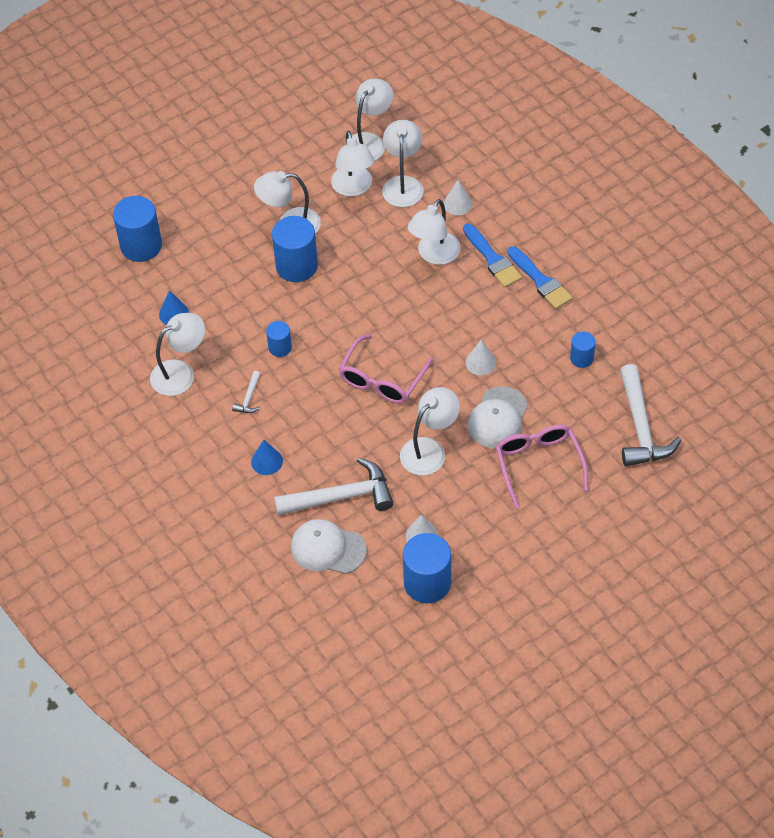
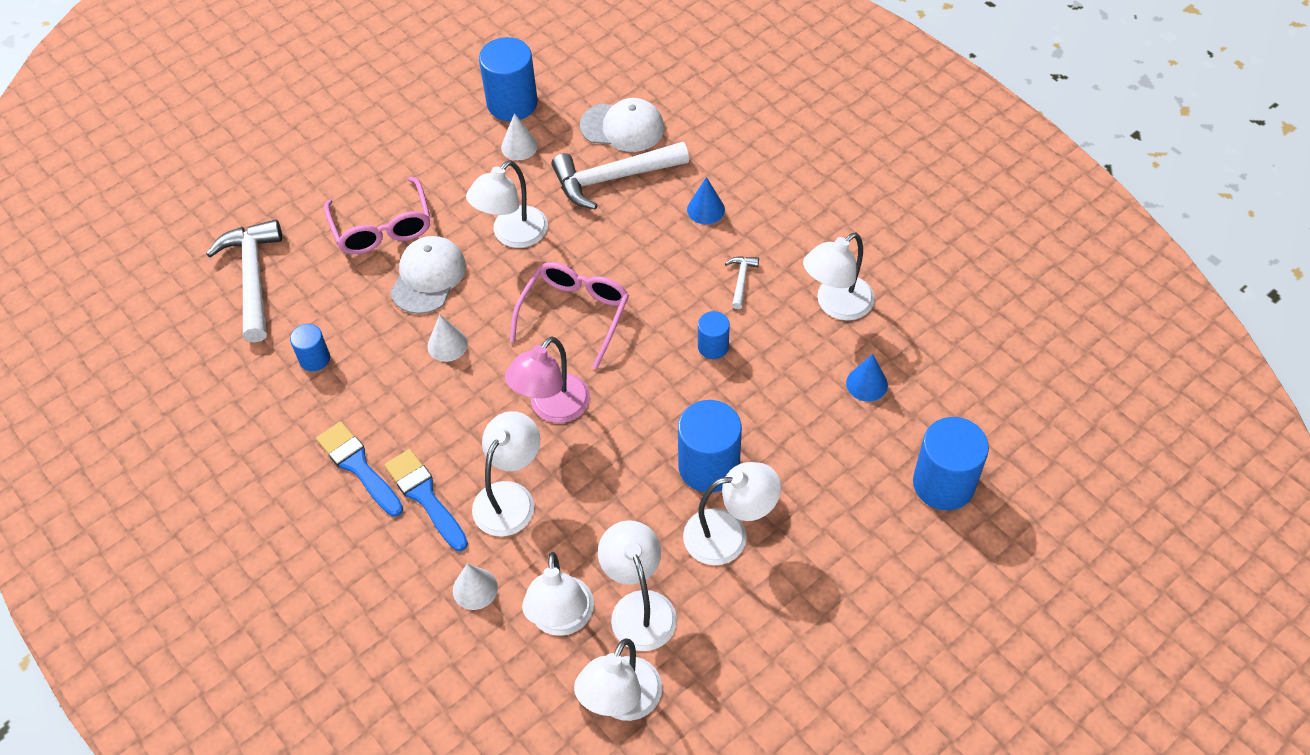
camera: 175 degrees right, 0 degrees up
none -> pink lamp [505,336,590,423]

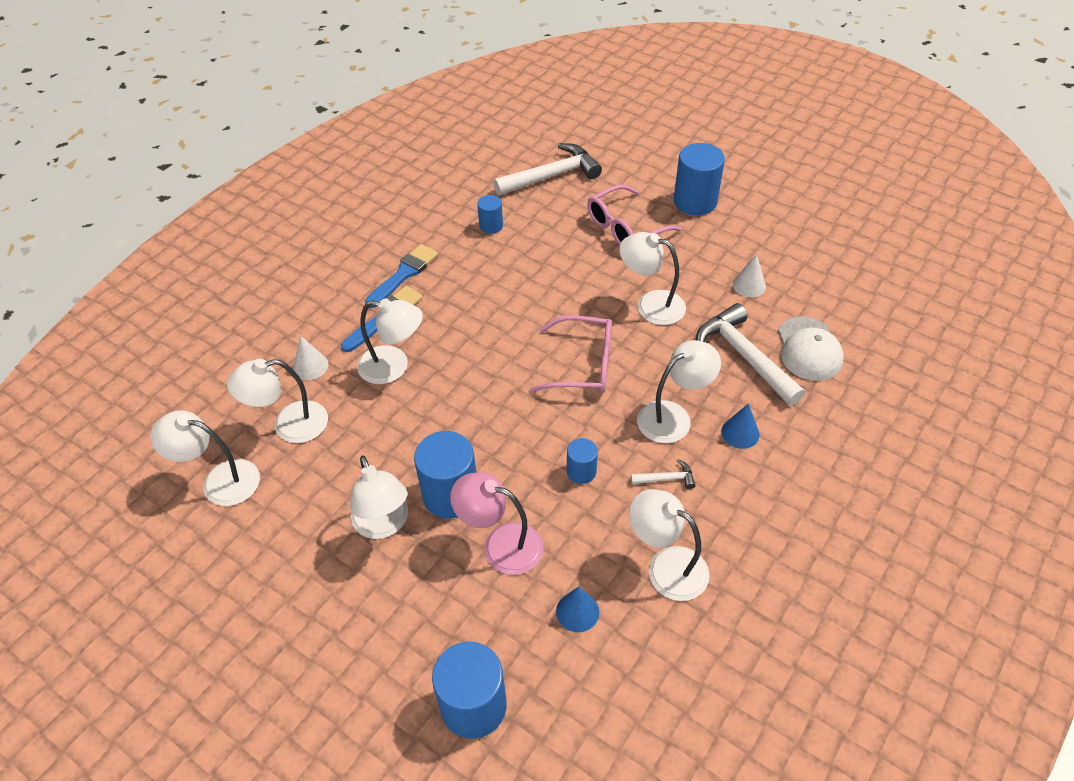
camera: 75 degrees right, 5 degrees down
white cap [390,236,466,314] -> none
white cone [427,314,468,362] -> none
blue cylinder [479,37,538,121] -> blue cylinder moved to [674,143,725,216]
pink lamp [505,336,590,423] -> pink lamp moved to [450,472,543,575]
white lamp [598,520,677,651] -> white lamp moved to [637,340,721,443]

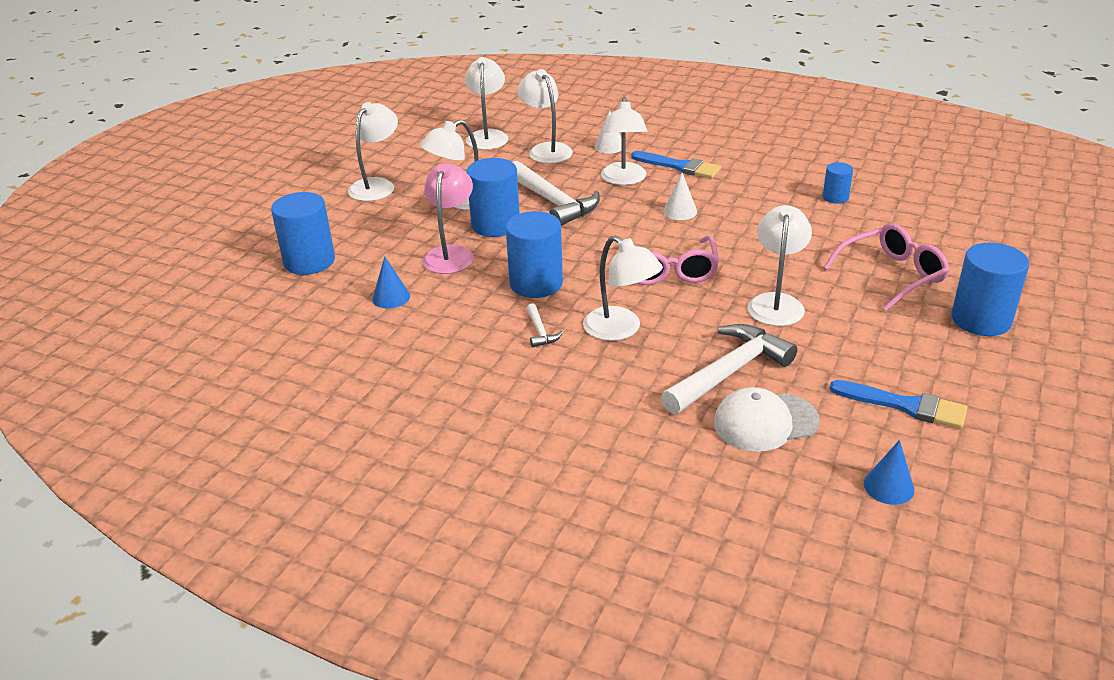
camera: 80 degrees right, 15 degrees down
blue brush [365,244,438,308] -> blue brush moved to [829,380,967,429]
white hammer [493,143,602,196] -> white hammer moved to [513,161,600,226]
blue cylinder [567,438,598,484] -> blue cylinder [506,211,563,298], size x1.86
pink glasses [587,185,682,245] -> pink glasses turned 105 degrees clockwise [823,223,949,311]
white lamp [629,489,710,601] -> white lamp moved to [348,102,398,201]
blue cone [721,403,760,449] -> blue cone moved to [864,440,915,505]
white cone [733,254,766,297] -> white cone moved to [663,173,697,220]

